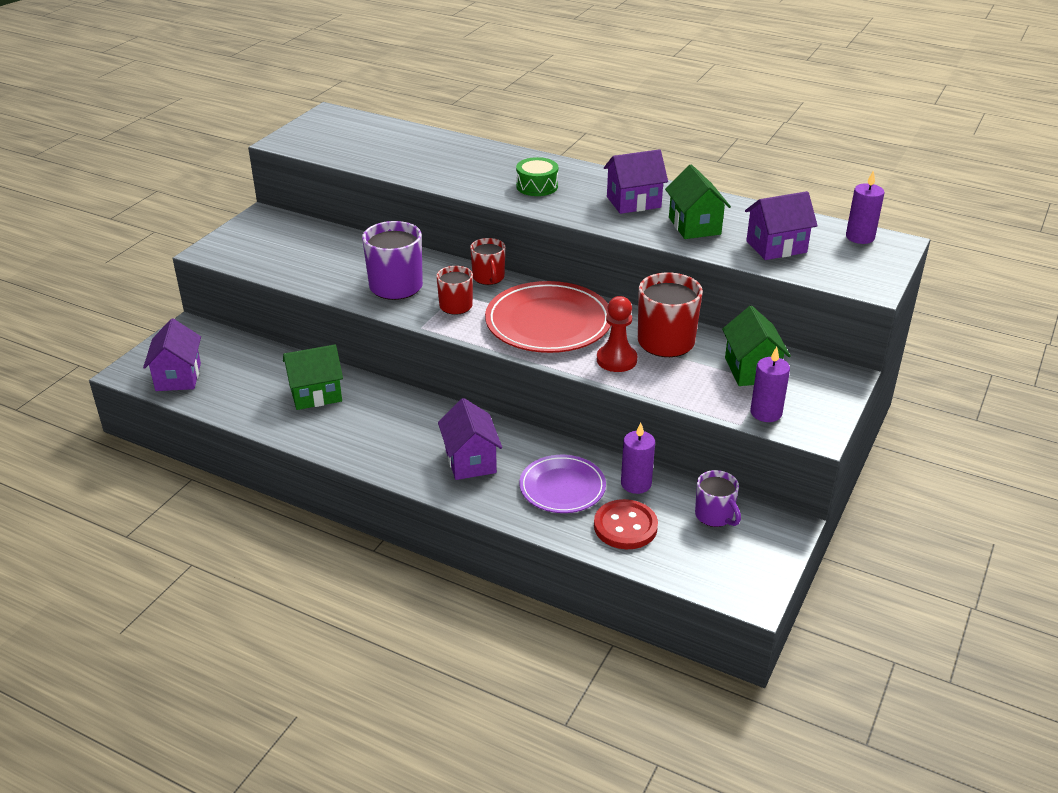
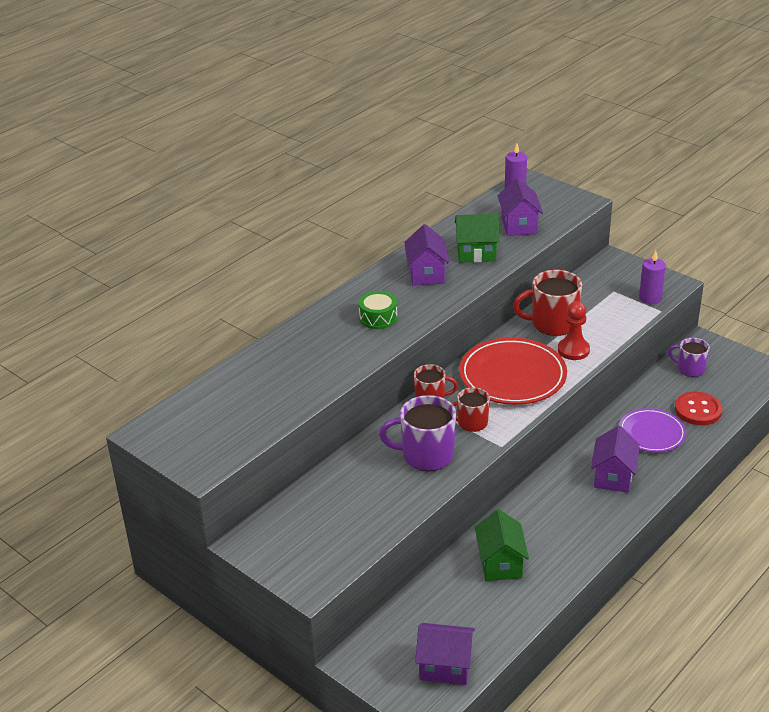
camera: 75 degrees left, 0 degrees up
purple house [438,398,502,480] -> purple house turned 75 degrees counterclockwise [591,426,640,493]
purple candle [621,423,655,494] -> none
purple mug [695,470,741,527] -> purple mug turned 135 degrees counterclockwise [668,338,710,377]
green house [722,306,791,386] -> none

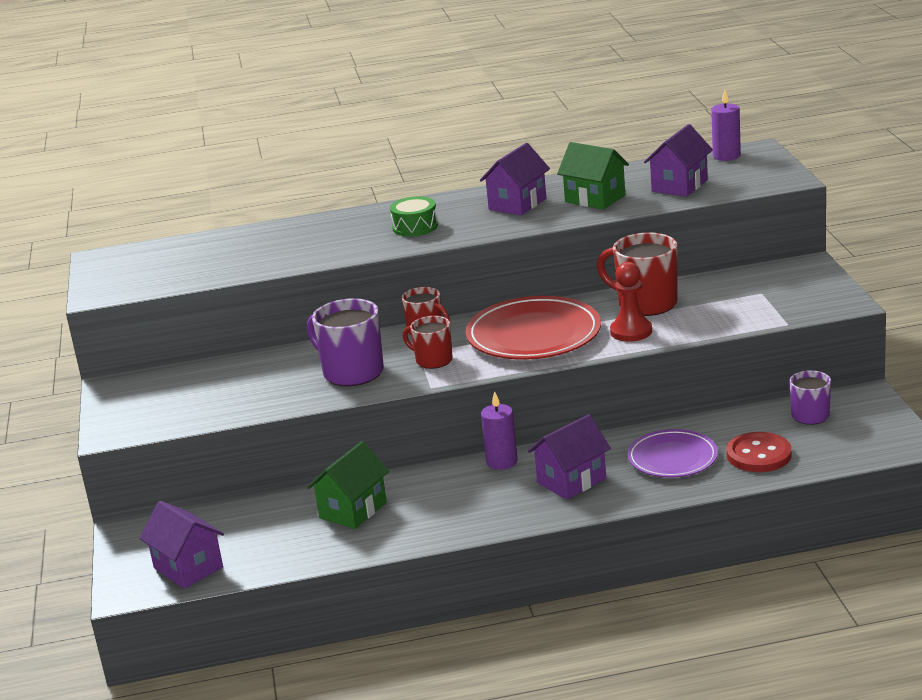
camera: 40 degrees right, 10 degrees down
purple candle [639,251,666,304] -> purple candle moved to [481,391,518,470]

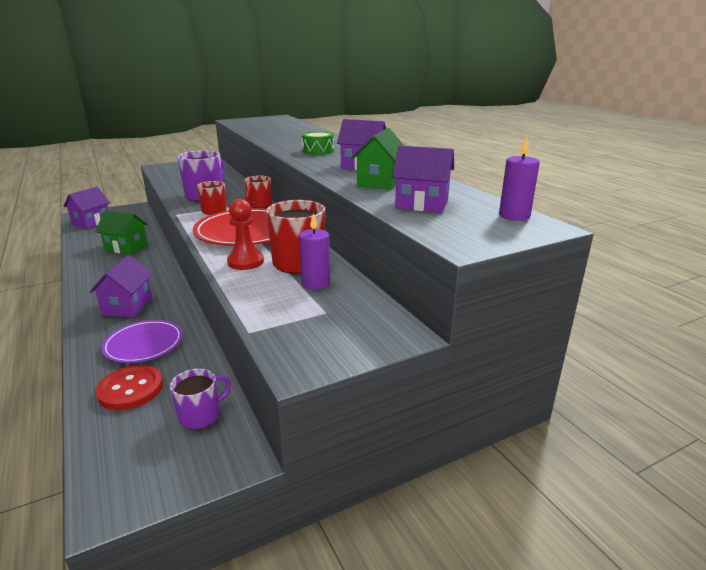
camera: 70 degrees right, 0 degrees up
purple candle [481,391,518,470] -> purple candle moved to [299,213,330,290]
purple house [528,414,611,500] -> purple house turned 60 degrees clockwise [90,255,153,317]

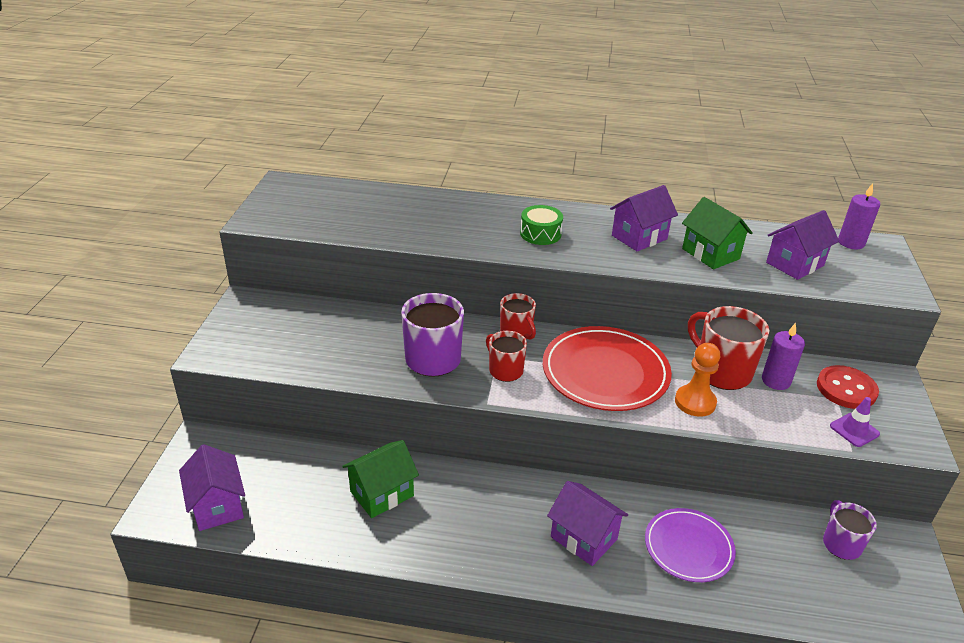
camera: 55 degrees left, 10 degrees up
red button [95,365,163,410] -> red button moved to [817,365,879,409]
red pawn [227,199,264,270] -> orange pawn [675,343,720,417]
none -> purple traffic cone [830,397,880,447]

